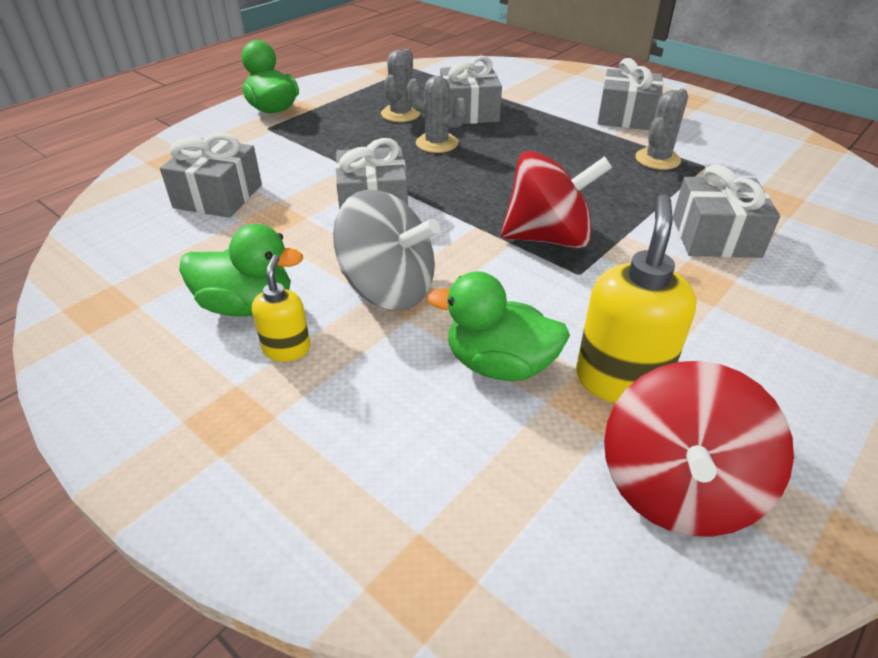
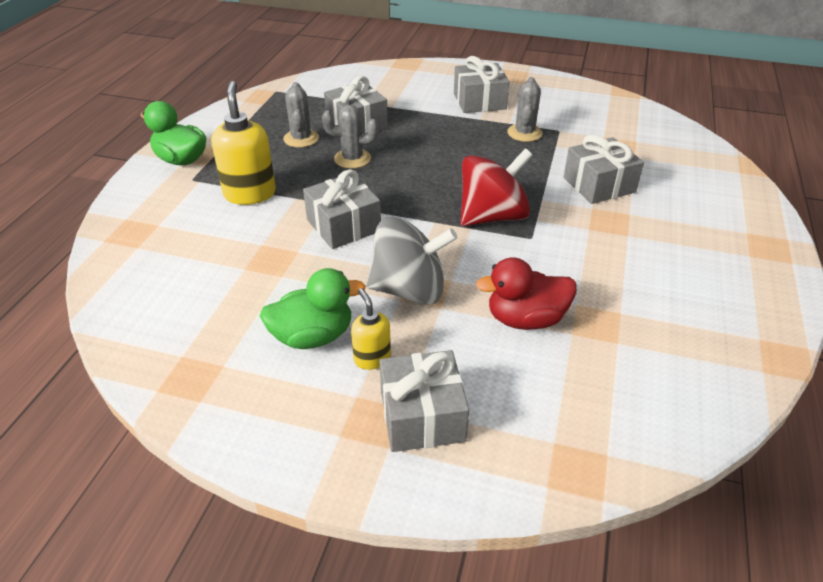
camera: 25 degrees left, 0 degrees up
grey gift [160,133,262,218] -> grey gift moved to [380,350,469,452]
green duck [427,271,570,381] -> red duck [476,257,577,330]
yellow soap dispenser [576,194,697,403] -> yellow soap dispenser moved to [211,81,276,205]
red spinning top [604,361,794,537] -> none

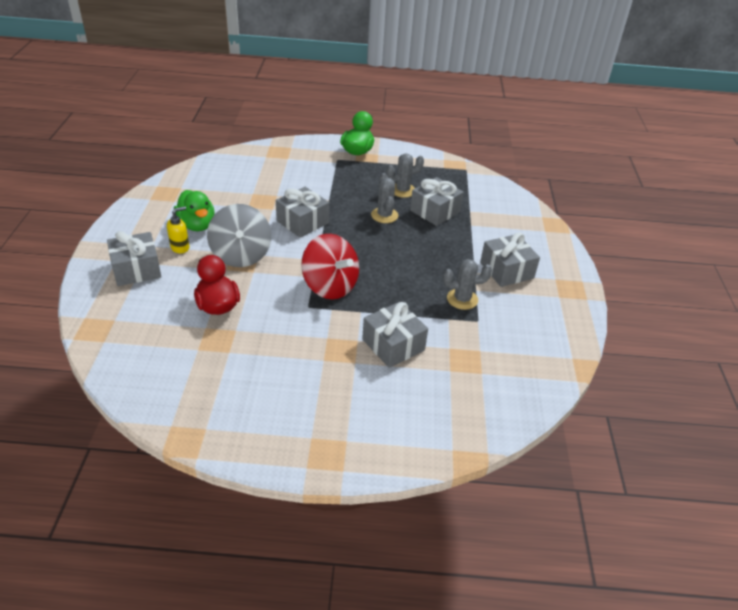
camera: 75 degrees right, 0 degrees up
yellow soap dispenser [211,81,276,205] -> none

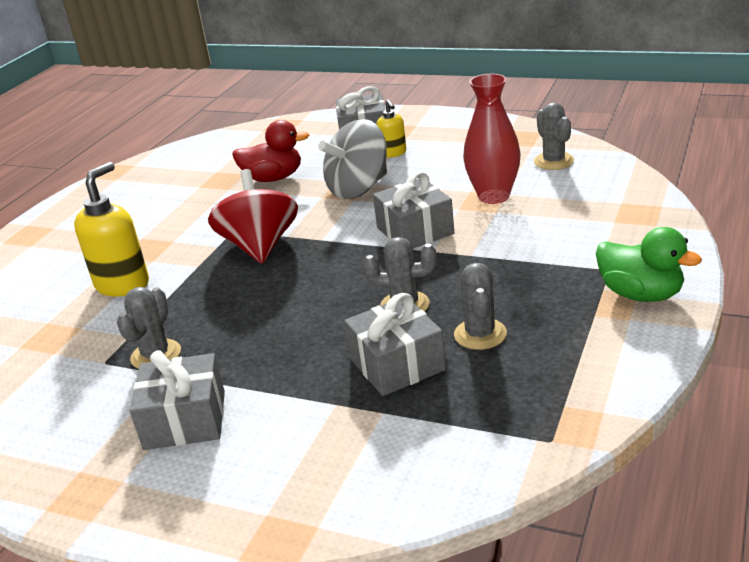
camera: 115 degrees right, 10 degrees down
green duck [174,190,215,231] -> none
grey spinning top [207,204,271,267] -> grey spinning top turned 45 degrees counterclockwise [318,119,387,199]
red spinning top [301,234,359,299] -> red spinning top turned 105 degrees clockwise [208,169,298,264]
grey gift [362,302,428,368] -> yellow soap dispenser [74,162,149,297]
none -> red vase [463,74,521,204]
none -> grey cactus [534,102,574,170]

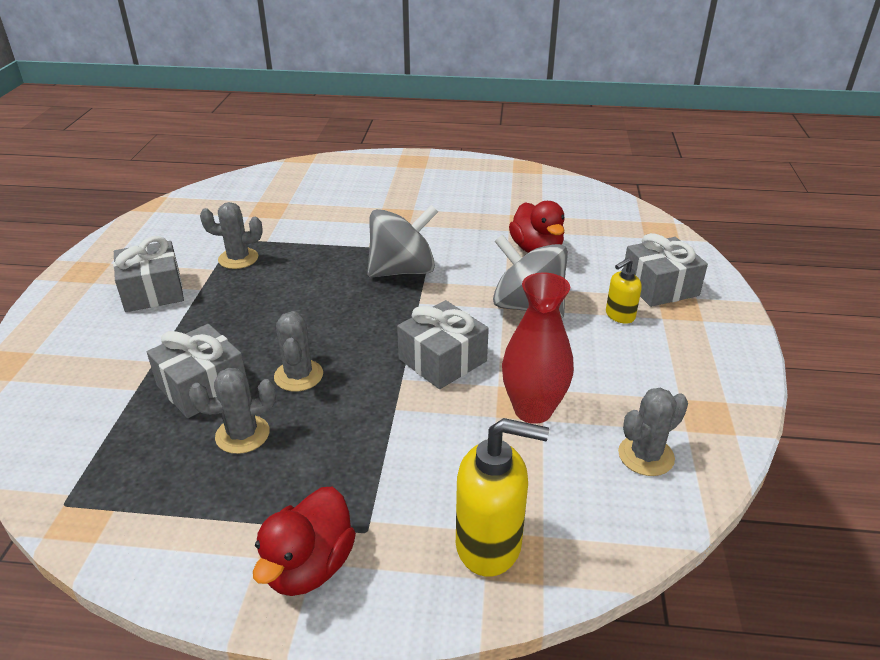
camera: 70 degrees right, 5 degrees up
yellow soap dispenser [74,162,149,297] -> yellow soap dispenser moved to [456,418,549,577]
red spinning top [208,169,298,264] -> grey spinning top [367,205,438,278]
green duck [596,227,702,302] -> red duck [253,486,356,596]

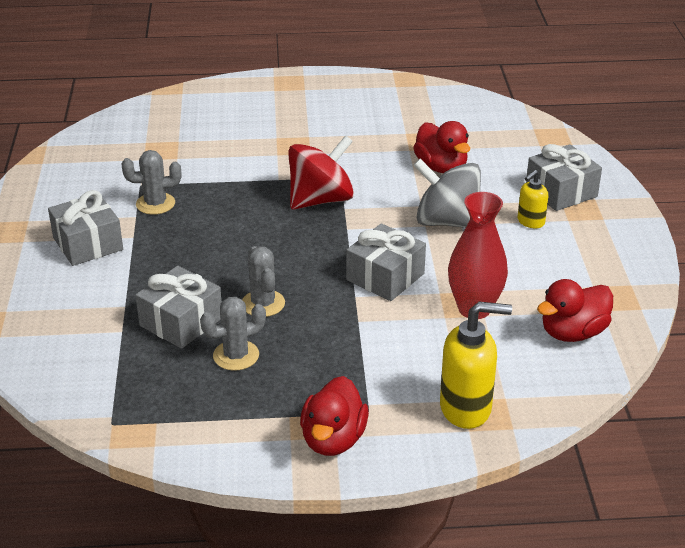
camera: 10 degrees left, 0 degrees up
grey spinning top [367,205,438,278] -> red spinning top [288,135,354,210]
grey cactus [618,388,688,476] -> red duck [537,279,613,342]

